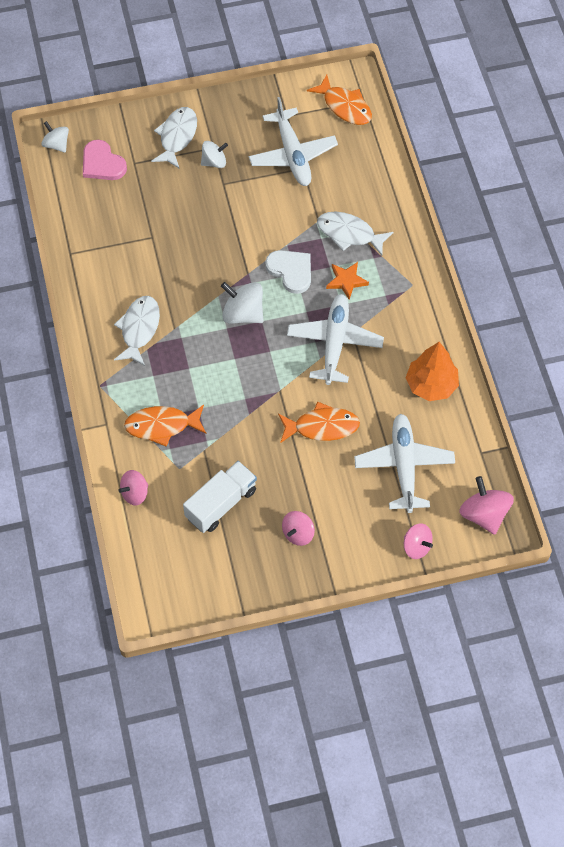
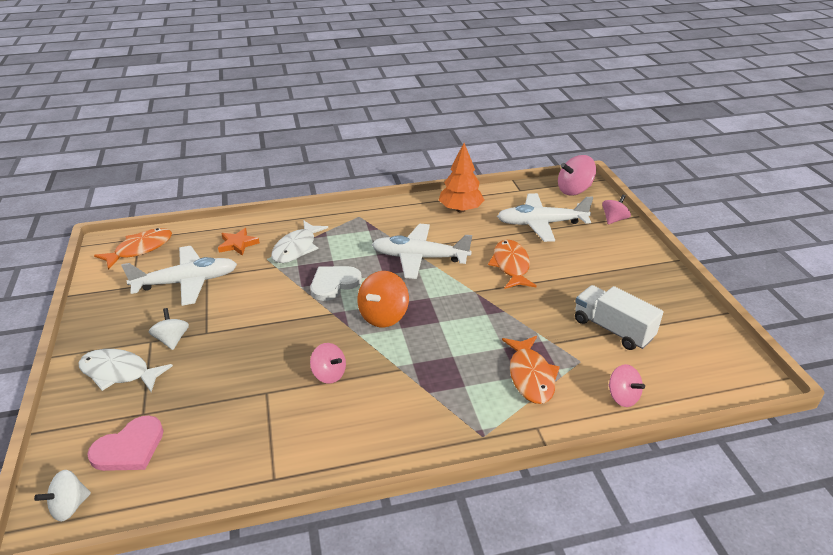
camera: 90 degrees left, 25 degrees down
white fish [114,296,160,366] -> none
white spinning top [221,282,263,324] -> orange spinning top [357,271,409,327]
pink spinning top [282,511,315,546] -> pink spinning top moved to [310,343,346,384]
orange star [326,262,369,299] -> orange star moved to [218,228,260,256]

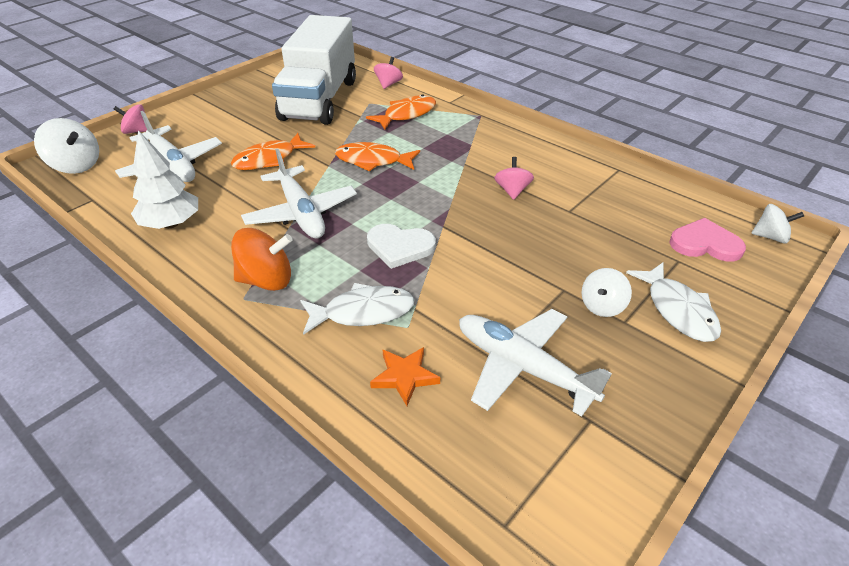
camera: 125 degrees left, 5 degrees up
orange fish [94,228,172,270] -> orange fish moved to [335,142,420,171]
orange spinning top [357,271,409,327] -> orange spinning top moved to [231,228,293,291]
orange tree [439,143,485,213] -> white tree [131,130,198,229]
pink spinning top [558,155,596,195] -> white spinning top [34,118,99,174]
white truck [575,285,664,350] -> white truck [272,15,356,125], size x1.85

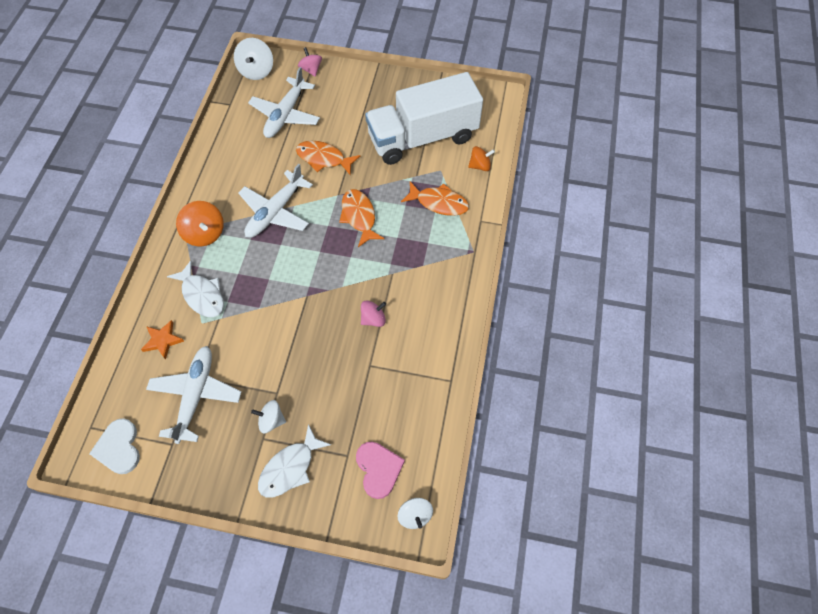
camera: 60 degrees right, 20 degrees up
white tree [131,130,198,229] -> none
white heart [367,224,436,269] -> white heart moved to [89,418,140,474]
pink spinning top [374,57,403,89] -> orange spinning top [468,146,495,171]

